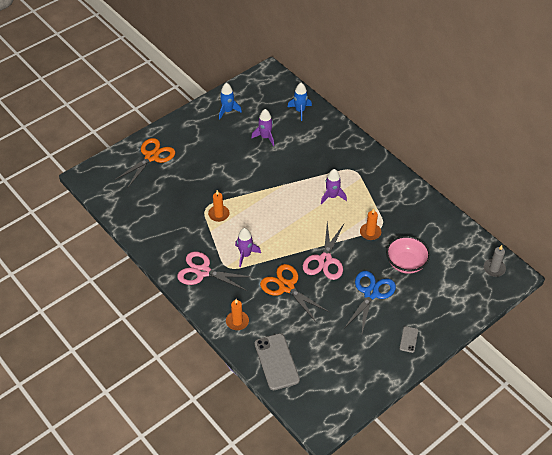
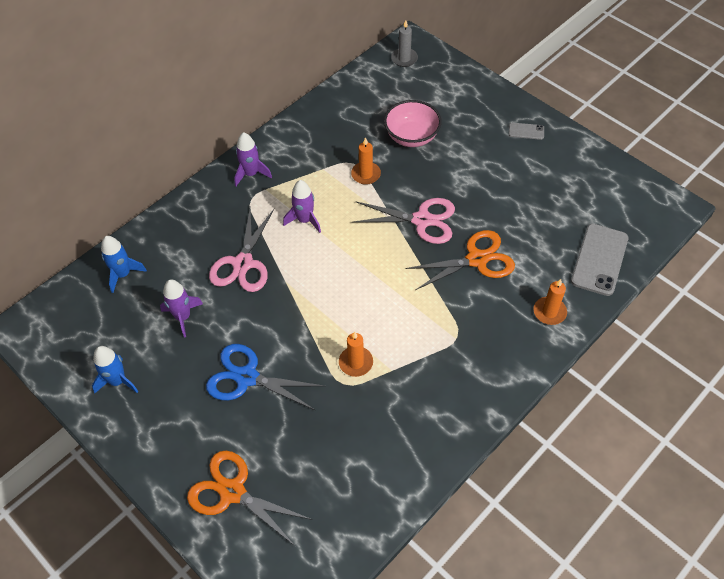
camera: 95 degrees left, 5 degrees up
pink scissors [177,252,252,291] -> pink scissors moved to [209,206,274,292]
purple rocket [235,228,261,267] -> purple rocket moved to [234,132,272,186]
grey phone [255,333,300,390] -> grey phone turned 45 degrees counterclockwise [571,224,628,296]
orange scissors [260,264,329,322] -> orange scissors turned 150 degrees counterclockwise [405,230,515,290]
blue scissors [345,271,396,333] -> blue scissors moved to [206,344,325,411]

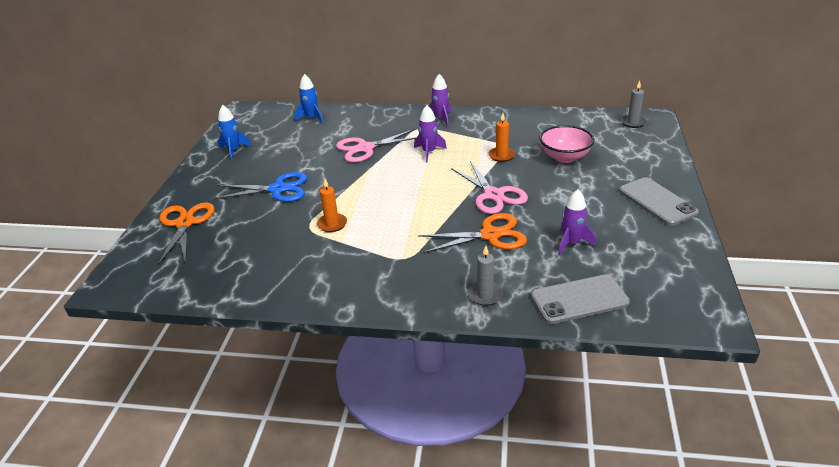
camera: 55 degrees right, 20 degrees down
purple rocket [160,279,203,338] -> purple rocket moved to [558,189,596,255]
blue scissors [206,344,325,411] -> blue scissors turned 105 degrees clockwise [213,172,307,202]
orange scissors [405,230,515,290] -> orange scissors turned 45 degrees counterclockwise [418,213,527,253]
grey phone [509,123,544,140] -> grey phone [619,177,699,226], size x2.06
orange candle [533,279,567,325] -> grey candle [468,246,503,306]

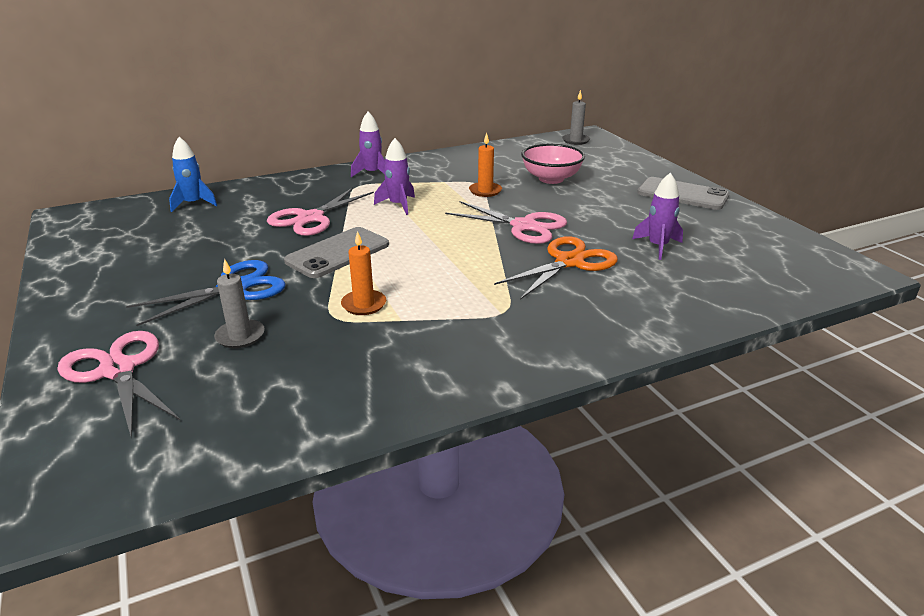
camera: 35 degrees left, 5 degrees down
orange scissors [158,202,215,265] -> pink scissors [57,331,181,439]
blue rocket [218,105,251,160] -> none
grey candle [468,246,503,306] -> grey candle moved to [214,259,265,348]
grey phone [531,274,630,324] -> grey phone moved to [284,227,389,278]

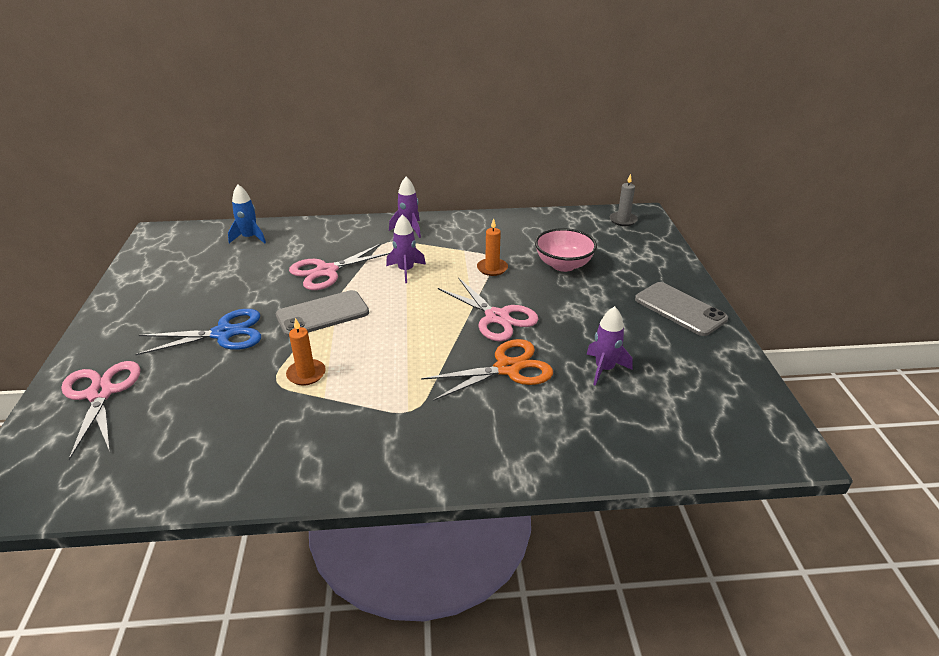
camera: 20 degrees right, 5 degrees up
grey candle [214,259,265,348] -> none

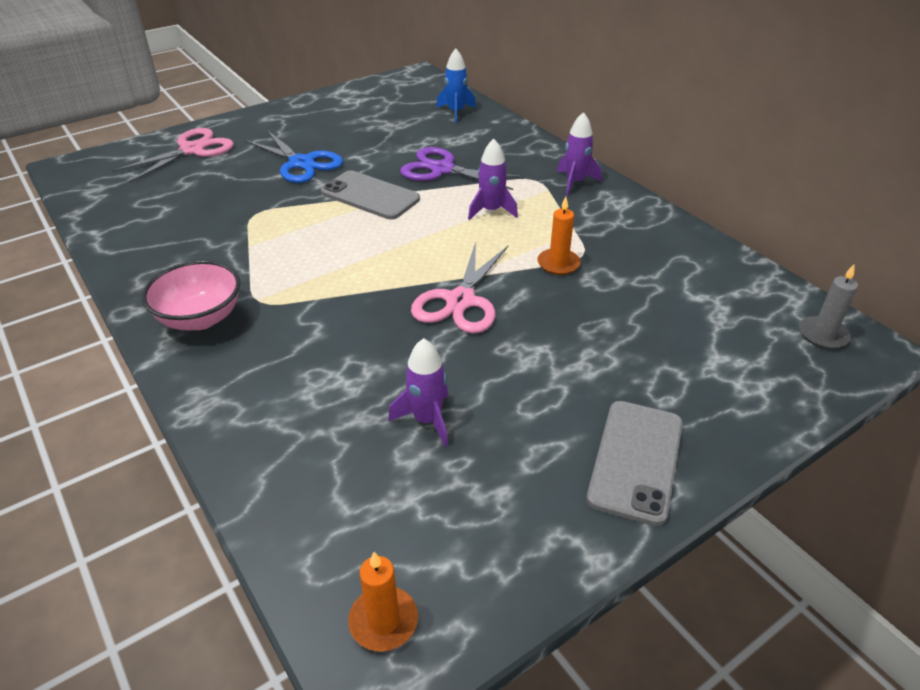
camera: 60 degrees right, 5 degrees up
orange candle [286,318,326,386] -> orange candle moved to [348,552,418,652]
pink scissors [289,244,389,290] -> purple scissors [400,147,524,190]
orange scissors [421,339,553,401] -> none
pink bowl [535,228,597,272] -> pink bowl moved to [142,260,240,330]

